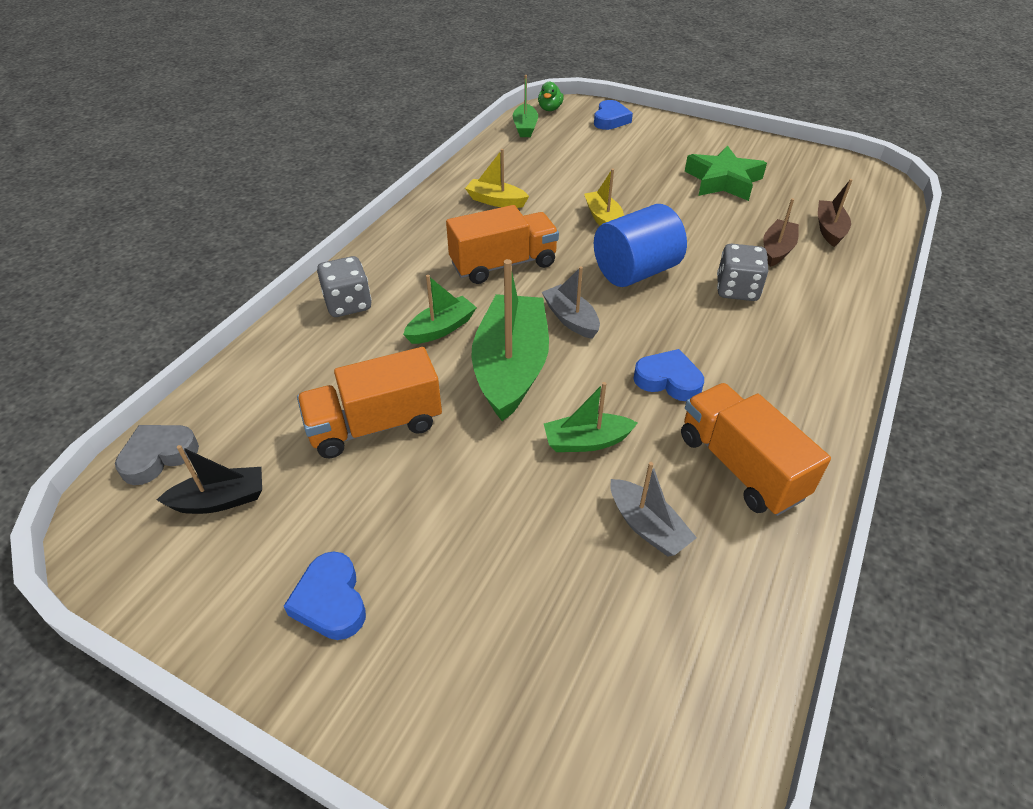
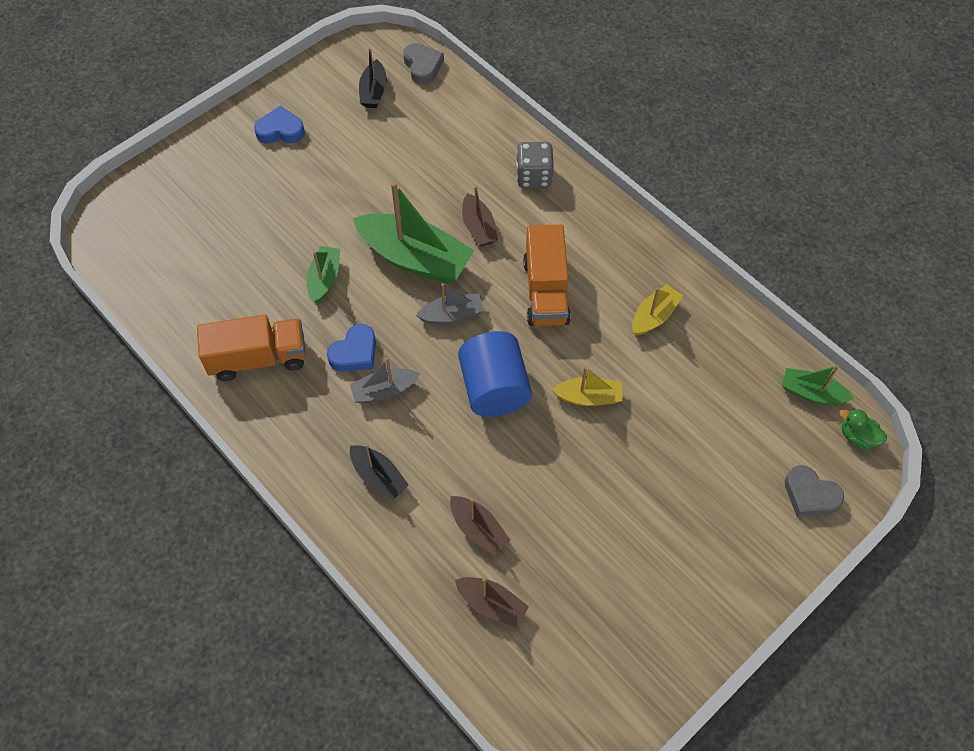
camera: 110 degrees right, 15 degrees up
orange truck [297,347,442,458] -> none
green boat [403,275,477,344] -> brown boat [462,186,498,247]
blue heart [594,100,633,130] -> grey heart [785,465,844,517]
grey boat [610,462,697,557] -> grey boat moved to [350,358,420,403]
green star [685,145,767,201] -> none
grey dice [717,244,768,301] -> none
none -> black boat [350,444,409,500]

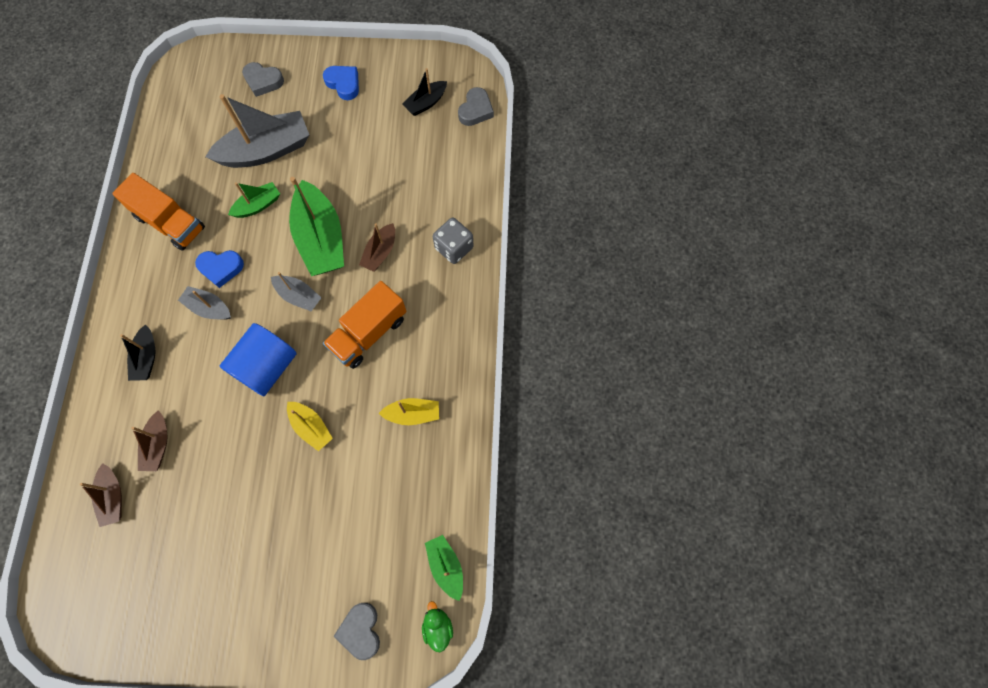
camera: 45 degrees right, 10 degrees up
none -> grey boat [205,94,309,168]
none -> grey heart [242,62,284,97]

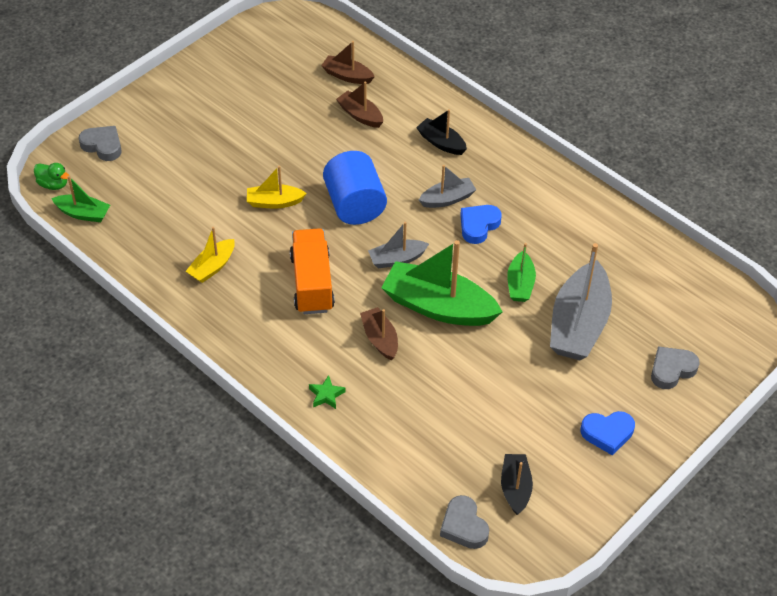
camera: 130 degrees right, 20 degrees down
orange truck [112,173,205,251] -> none
grey dice [433,217,474,264] -> green star [309,375,346,409]

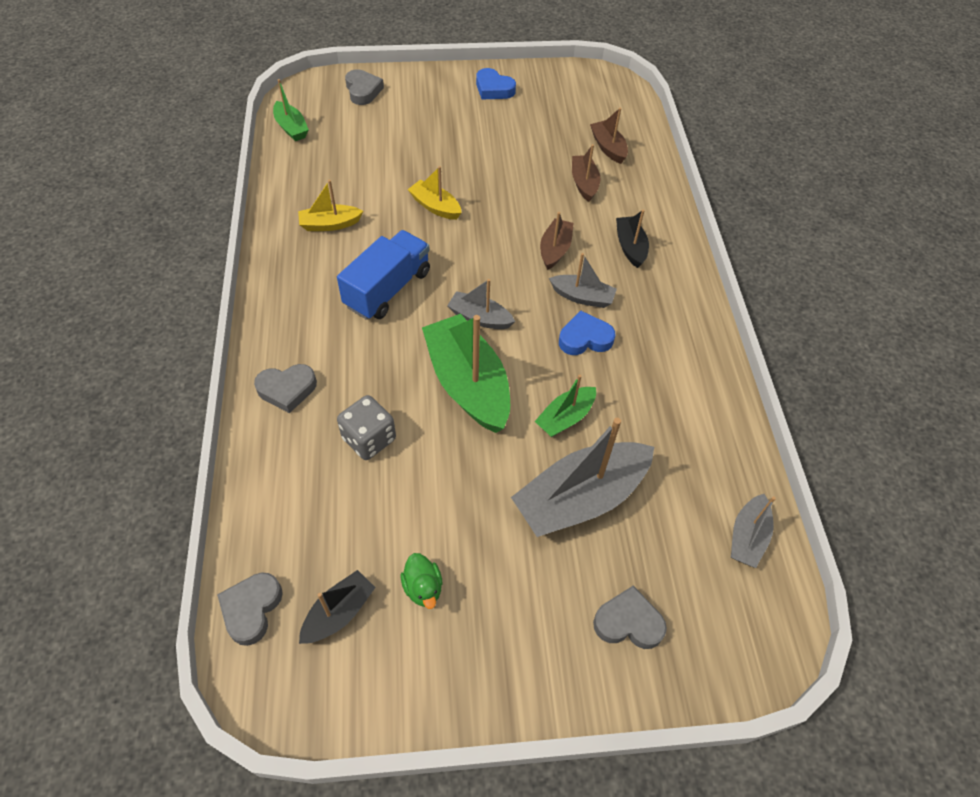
camera: 40 degrees right, 5 degrees up
green duck [34,163,69,190] -> green duck moved to [401,553,442,609]
orange truck [290,228,335,314] -> blue truck [337,230,430,320]
green star [309,375,346,409] -> grey heart [254,364,317,413]
blue cylinder [323,151,387,225] -> none
brown boat [360,307,398,361] -> brown boat moved to [540,212,574,270]
blue heart [581,411,635,456] -> blue heart moved to [476,68,516,99]
none -> grey dice [337,395,396,460]
none -> grey boat [731,494,776,568]

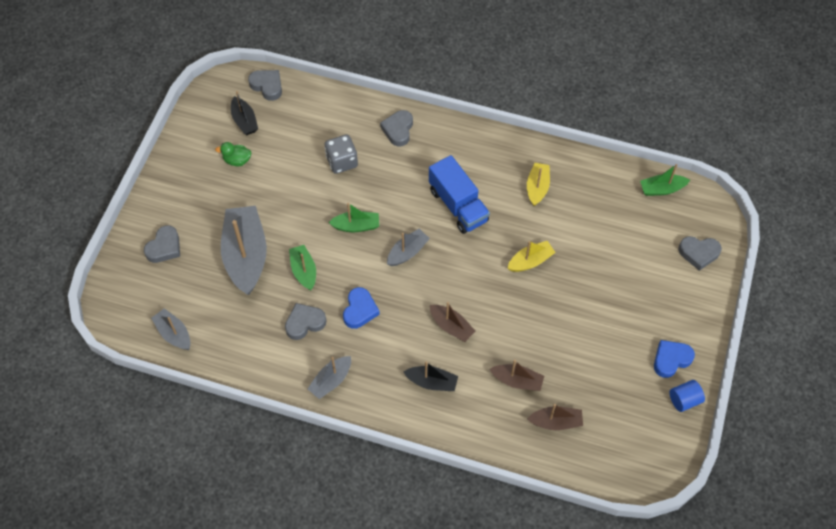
camera: 115 degrees right, 5 degrees up
green boat [422,314,510,433] -> green boat [328,203,379,232], size x0.52
grey boat [549,253,617,308] -> grey boat moved to [308,356,351,399]
none -> grey heart [285,303,326,340]
none -> blue cylinder [669,380,705,412]

